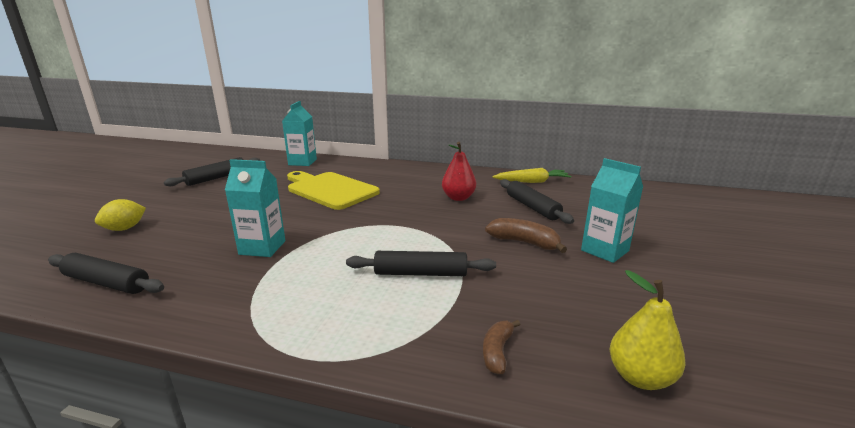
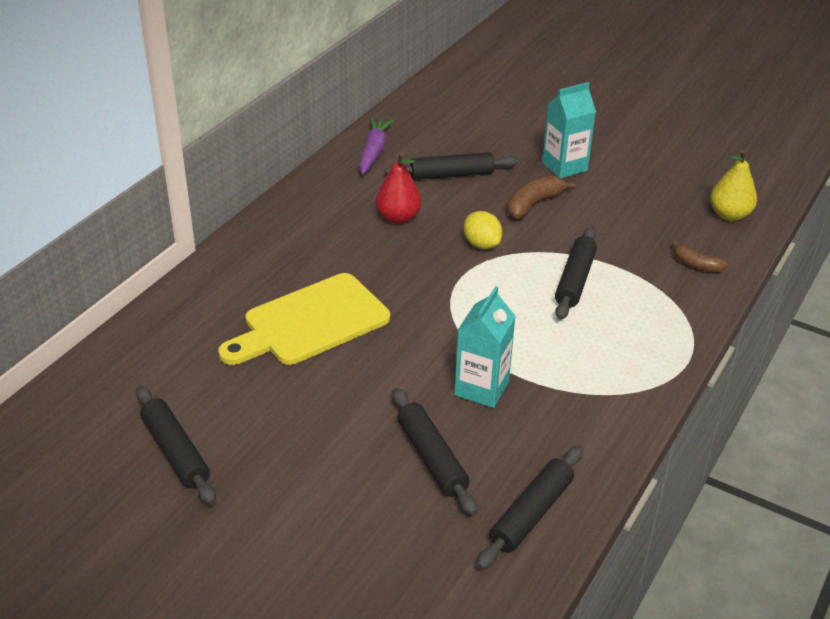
camera: 75 degrees left, 15 degrees up
yellow lemon [95,199,146,231] -> yellow lemon moved to [463,211,502,249]
turquoise carton [282,101,317,166] -> none
yellow carrot [492,168,571,183] -> purple carrot [360,117,394,174]
none -> black rolling pin [392,388,477,516]

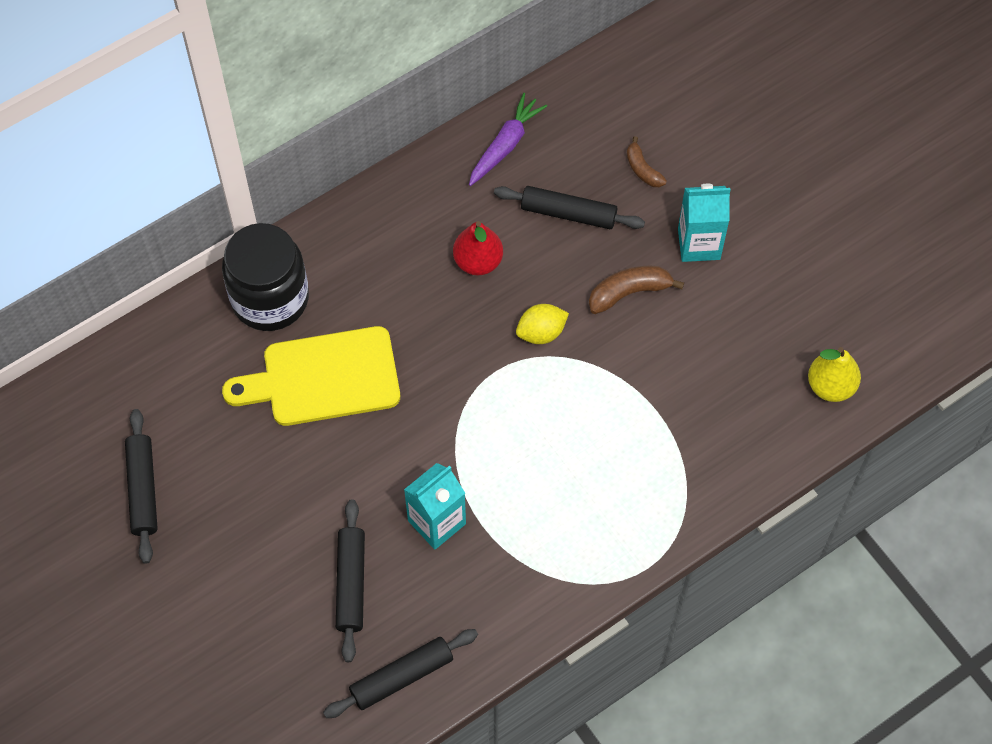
camera: 25 degrees right, 25 degrees up
yellow lemon [463,211,502,249] -> yellow lemon turned 75 degrees clockwise [516,304,569,344]
black rolling pin [555,227,597,320] -> none
brown banana [672,241,728,272] -> brown banana moved to [627,136,667,187]
none -> black jar [222,223,309,331]

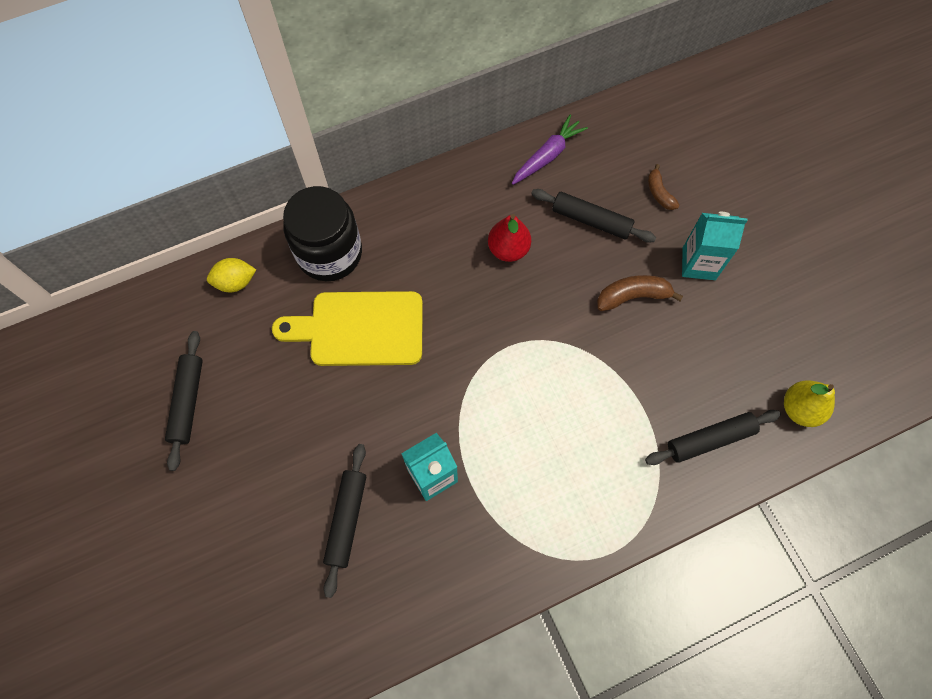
camera: 10 degrees right, 5 degrees up
black rolling pin [323,629,478,718] -> black rolling pin moved to [645,410,781,465]
yellow lemon [516,304,569,344] -> yellow lemon moved to [207,258,256,292]

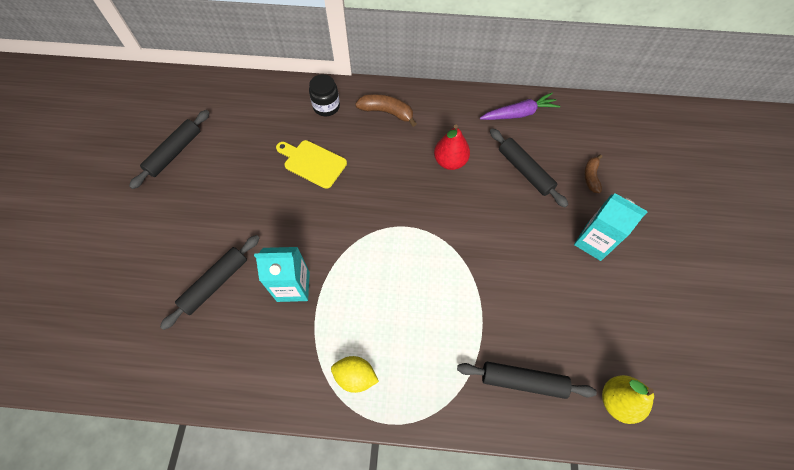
camera: 30 degrees right, 5 degrees down
yellow lemon [207,258,256,292] -> yellow lemon moved to [331,356,379,393]
yellow cutting board [272,291,423,366] -> yellow cutting board [276,140,347,189], size x0.63
black jar [283,186,362,281] -> black jar [309,74,340,116], size x0.53
brown banana [597,275,683,311] -> brown banana moved to [355,94,417,127]

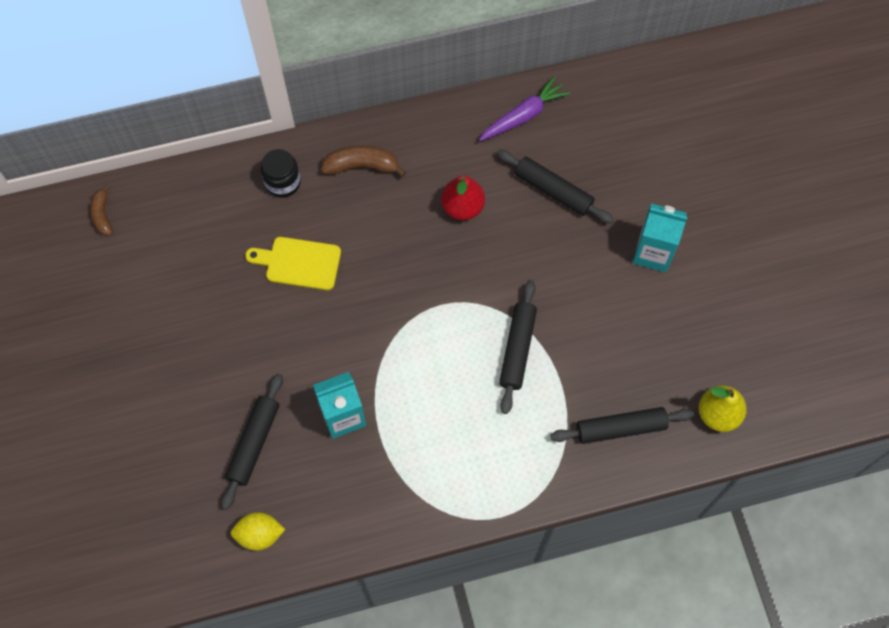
camera: 20 degrees left, 5 degrees up
black rolling pin [129,110,210,189] -> black rolling pin moved to [499,280,537,414]
yellow lemon [331,356,379,393] -> yellow lemon moved to [231,512,285,551]
brown banana [584,154,602,193] -> brown banana moved to [90,184,113,236]

